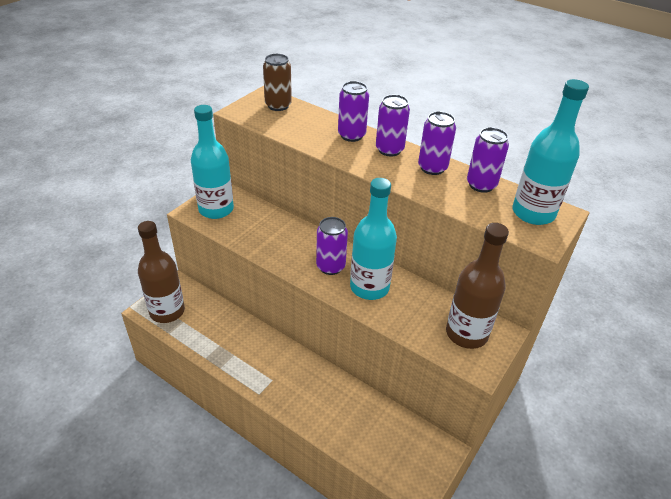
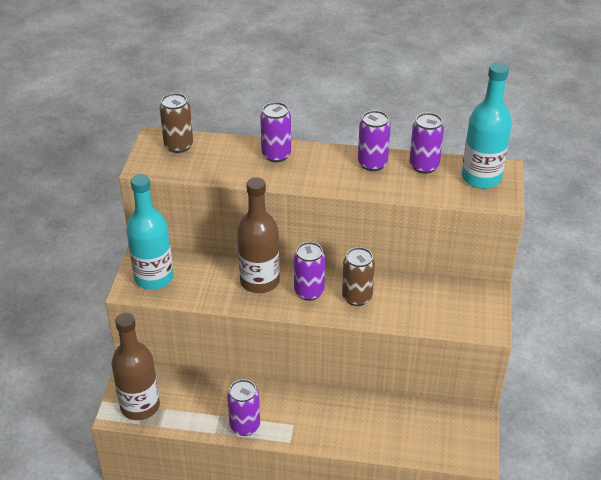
camera: 25 degrees left, 0 degrees up
turquoise bottle [350,178,397,300] -> brown can [342,247,375,306]
purple can [376,95,410,156] -> purple can moved to [227,379,260,436]
brown bottle [446,223,509,349] -> brown bottle moved to [237,177,280,293]

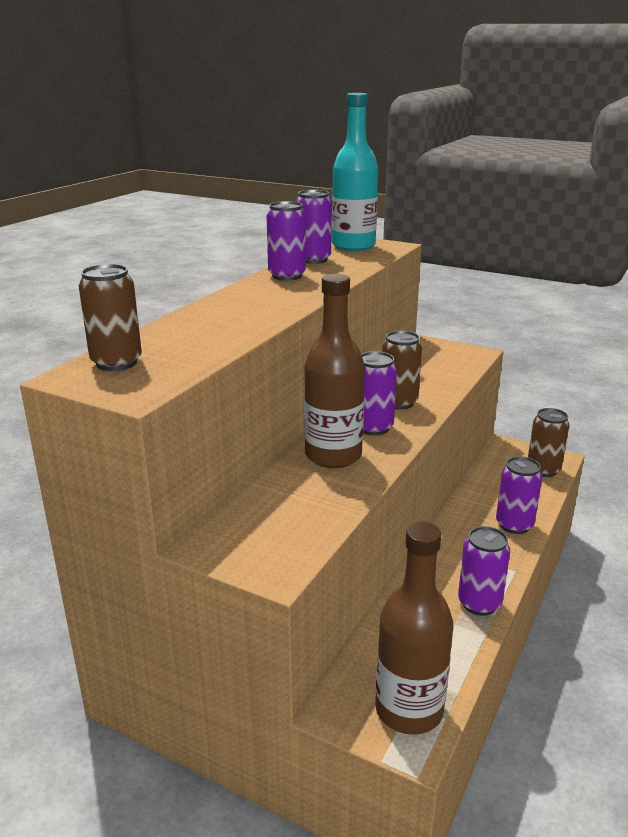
camera: 70 degrees left, 15 degrees down
turquoise bottle [126,174,173,290] -> none
purple can [260,102,291,162] -> purple can moved to [496,456,543,534]
none -> brown can [528,408,569,477]

